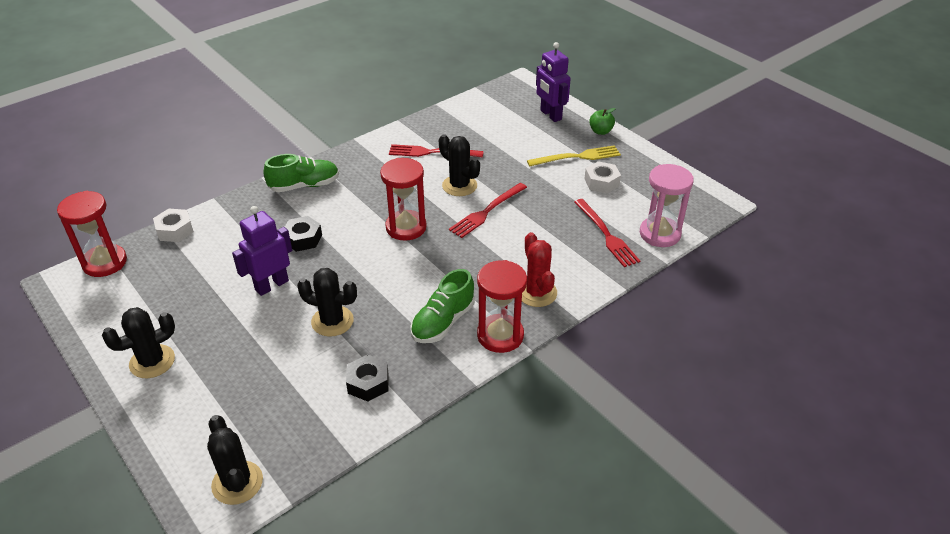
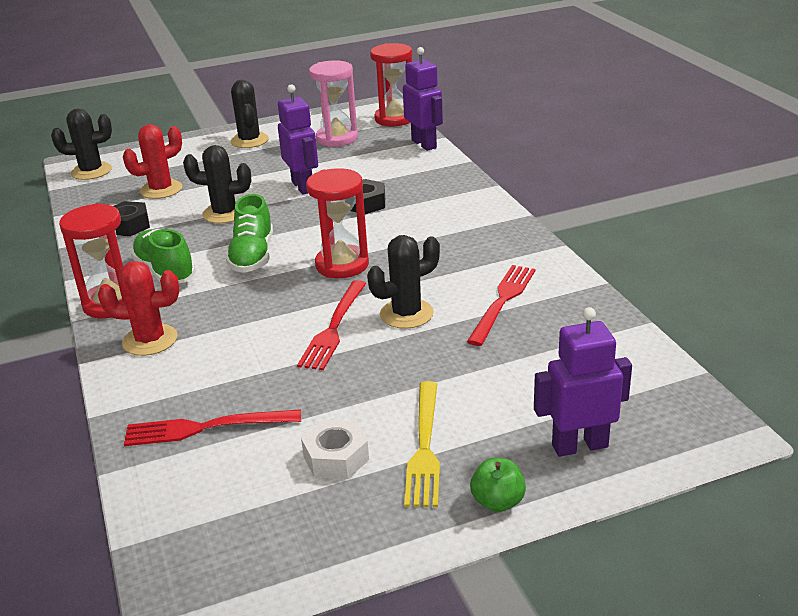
camera: 110 degrees right, 10 degrees down
white nut [153,209,194,242] -> purple robot [403,47,443,151]
green shoe [263,154,339,192] -> green shoe moved to [226,194,273,273]
black cactus [297,268,357,337] -> black cactus turned 60 degrees clockwise [183,145,251,224]
red fork [449,183,527,238] -> red fork turned 135 degrees counterclockwise [297,280,367,370]
pink hourglass [640,164,694,247] -> pink hourglass moved to [309,60,358,147]
none -> red cactus [123,124,182,199]

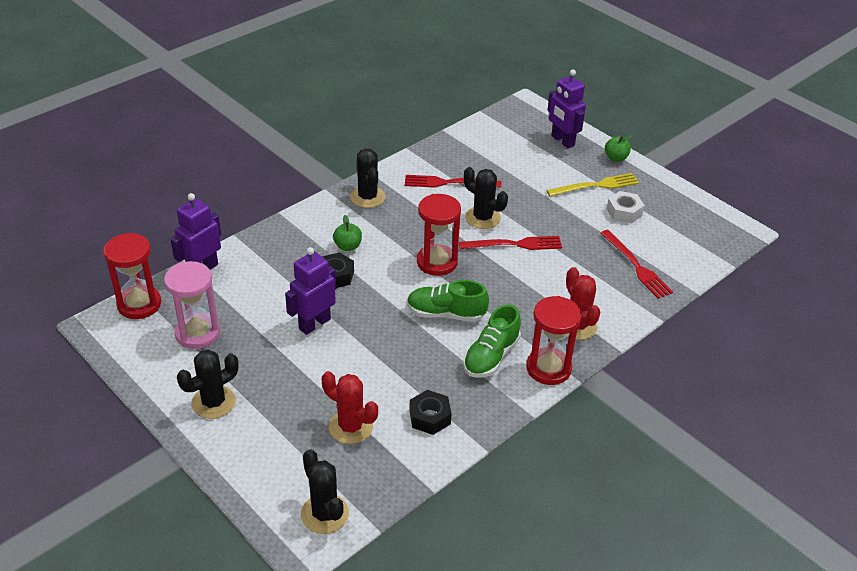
camera: 115 degrees left, 10 degrees up
black cactus [183,145,251,224] -> black cactus moved to [350,149,385,208]
green shoe [226,194,273,273] -> green shoe turned 150 degrees counterclockwise [407,280,489,322]
none -> green apple [333,215,362,251]

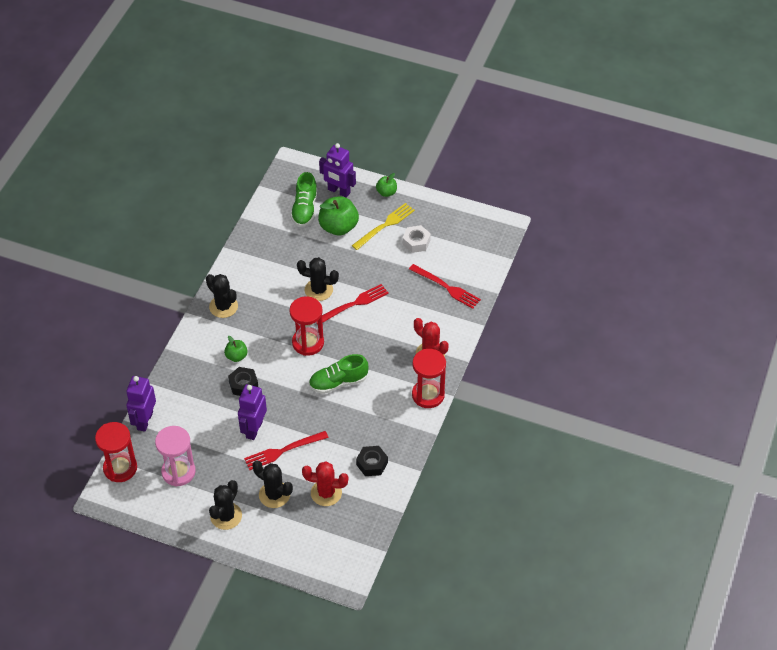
camera: 25 degrees left, 10 degrees up
black cactus [301,449,349,534] -> black cactus moved to [253,461,293,508]
red fork [405,175,501,188] -> red fork moved to [244,431,329,470]
green shoe [463,304,521,378] -> green shoe moved to [290,172,317,227]
none -> green apple [318,197,359,236]

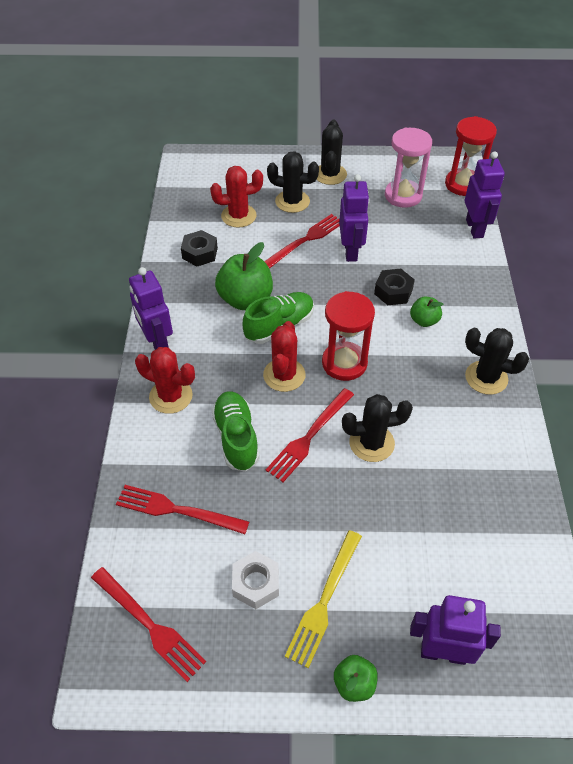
camera: 160 degrees right, 0 degrees up
green shoe [290,172,317,227] -> green shoe moved to [212,391,260,472]
green apple [318,197,359,236] -> green apple moved to [215,242,273,310]
red hourglass [412,349,446,408] -> purple robot [129,267,173,350]
none -> red fork [91,567,206,682]
none -> red cactus [263,321,305,392]

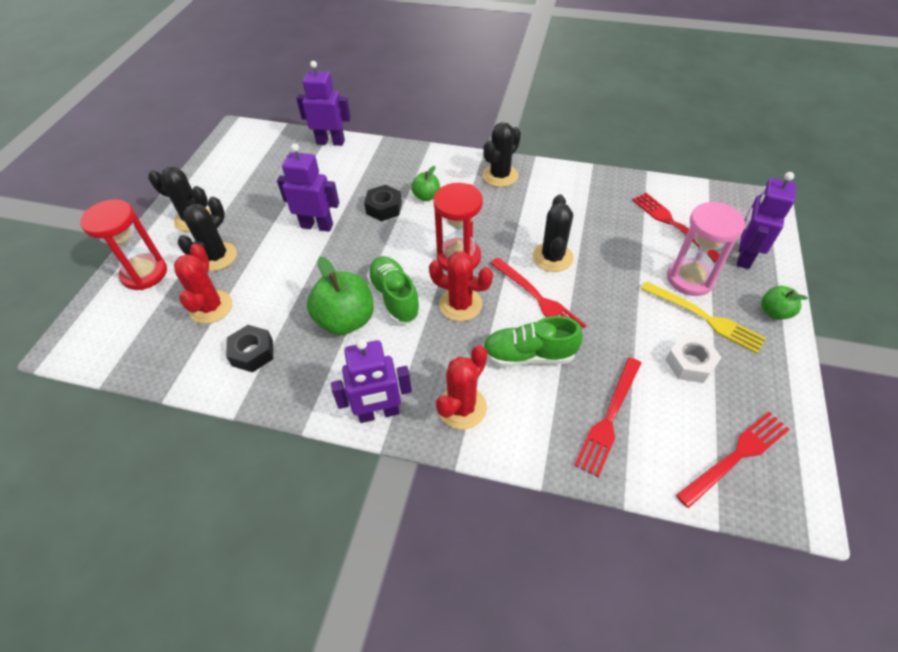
camera: 75 degrees left, 0 degrees up
red fork [264,214,340,269] -> red fork moved to [632,193,720,263]
pink hourglass [385,127,432,208] -> pink hourglass moved to [667,202,745,296]
red hourglass [445,116,497,196] -> red hourglass moved to [80,199,167,290]

